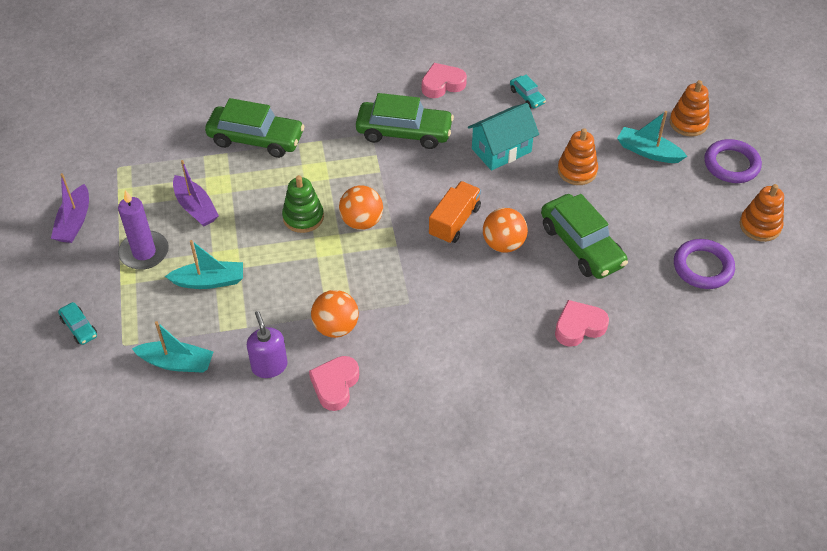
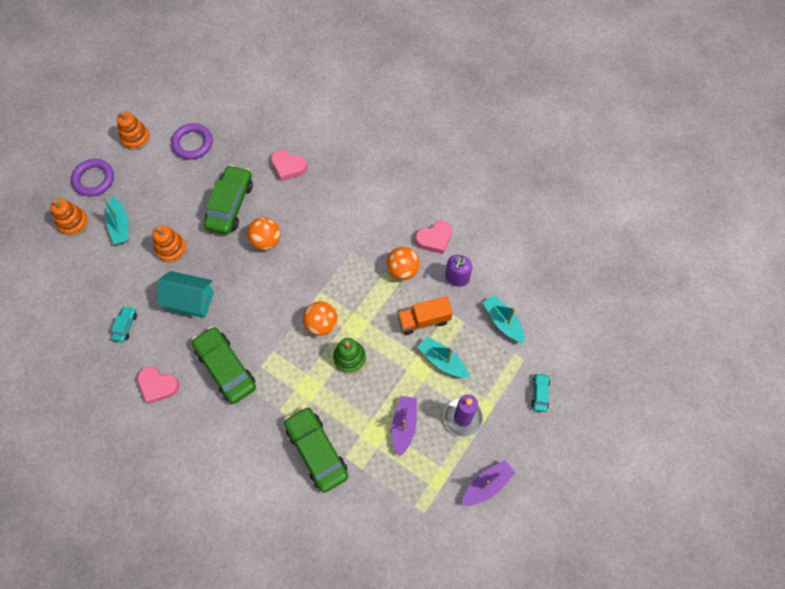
camera: 135 degrees left, 15 degrees up
orange truck [429,181,481,244] -> orange truck moved to [397,296,453,335]

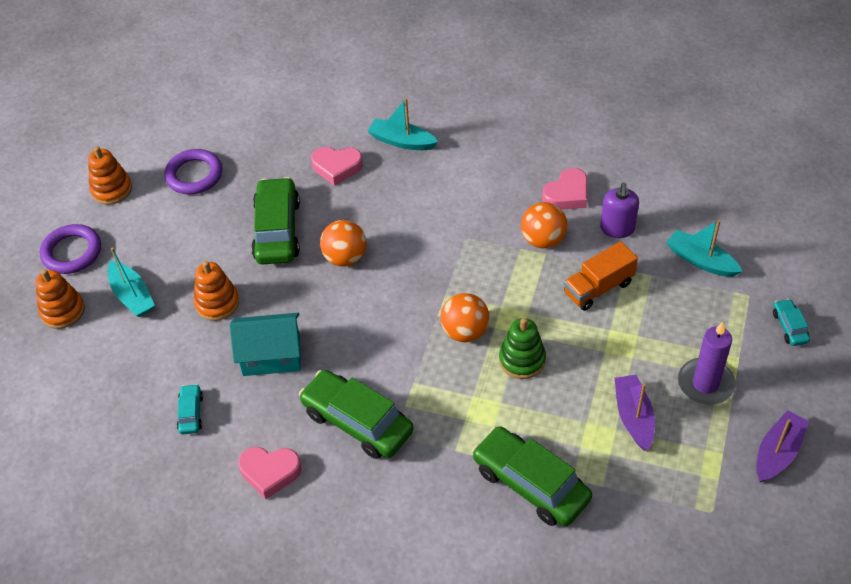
camera: 15 degrees left, 15 degrees down
turquoise boat [418,336,469,378] -> turquoise boat moved to [368,98,438,150]

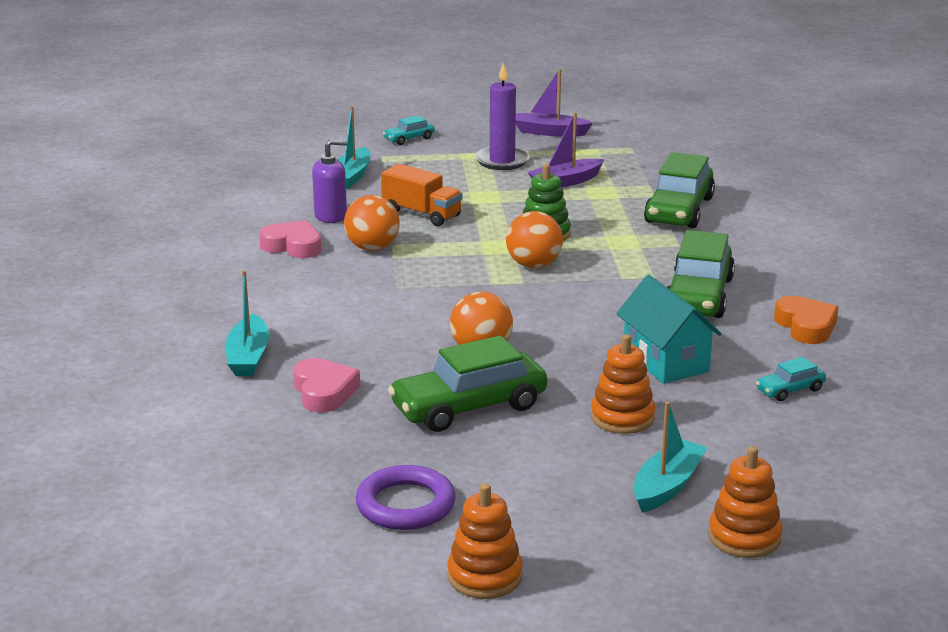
camera: 115 degrees left, 25 degrees down
purple ring [40,224,101,274] -> none
pink heart [238,447,301,499] -> orange heart [774,296,838,344]

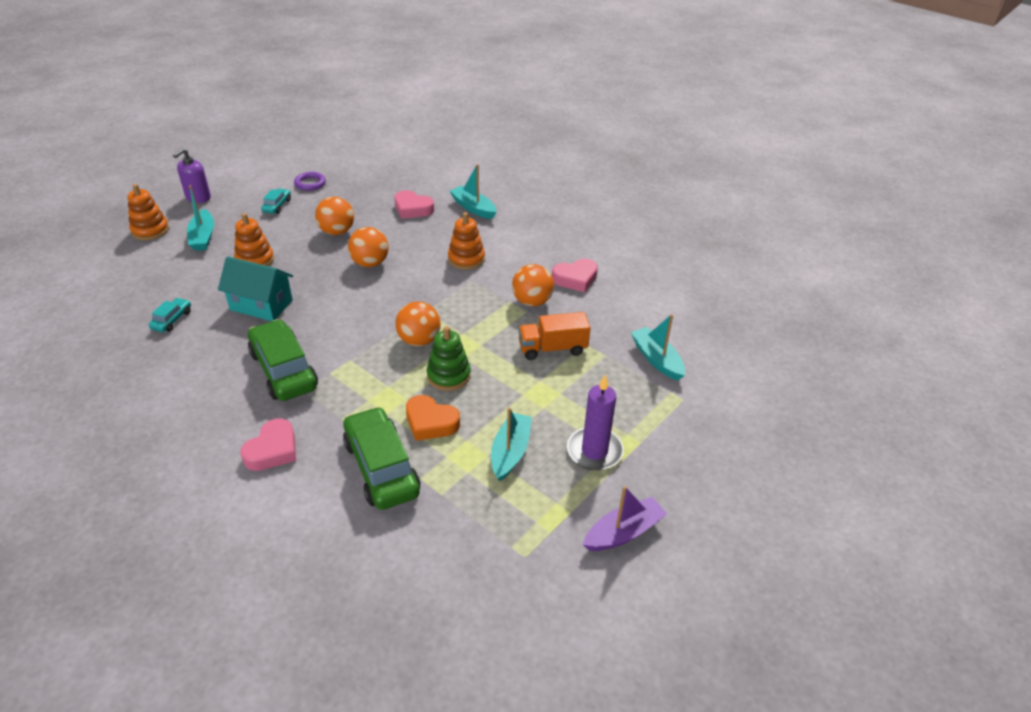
camera: 135 degrees right, 15 degrees up
purple soap dispenser [312,139,348,223] -> purple soap dispenser moved to [173,148,211,203]
purple ring [355,465,456,530] -> purple ring [294,172,326,191], size x0.66
turquoise car [383,115,435,145] -> turquoise car moved to [261,188,291,214]
green car [388,336,547,432] -> orange ball [315,196,354,235]
orange stacking toy [447,483,523,599] -> orange stacking toy moved to [448,212,485,270]
purple boat [527,112,605,188] -> turquoise boat [491,407,532,481]
orange heart [774,296,838,344] -> orange heart moved to [406,395,460,441]
none -> pink heart [240,418,296,471]

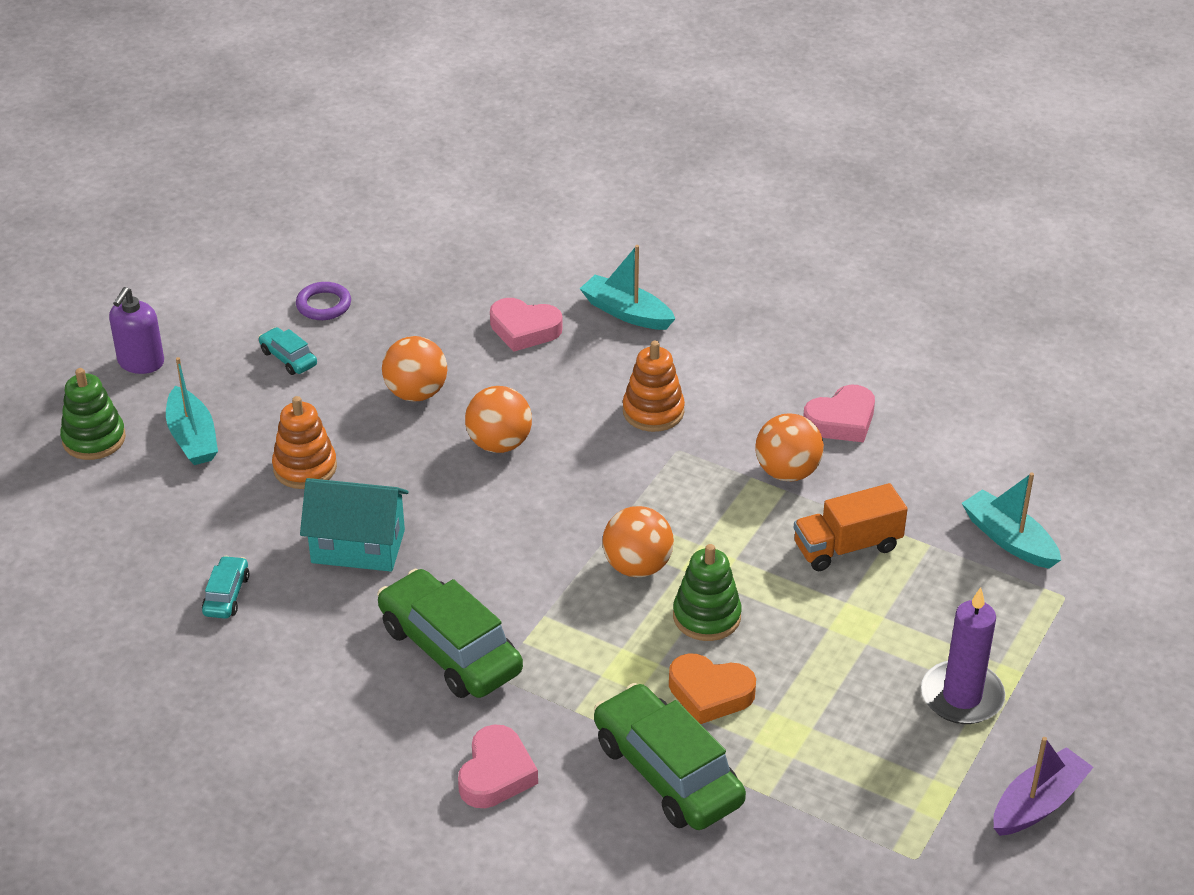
camera: 10 degrees left, 0 degrees up
orange stacking toy [127,184,169,240] -> green stacking toy [60,368,126,460]
turquoise car [261,188,291,214] -> turquoise car turned 45 degrees counterclockwise [258,327,317,375]
turquoise boat [491,407,532,481] -> none

